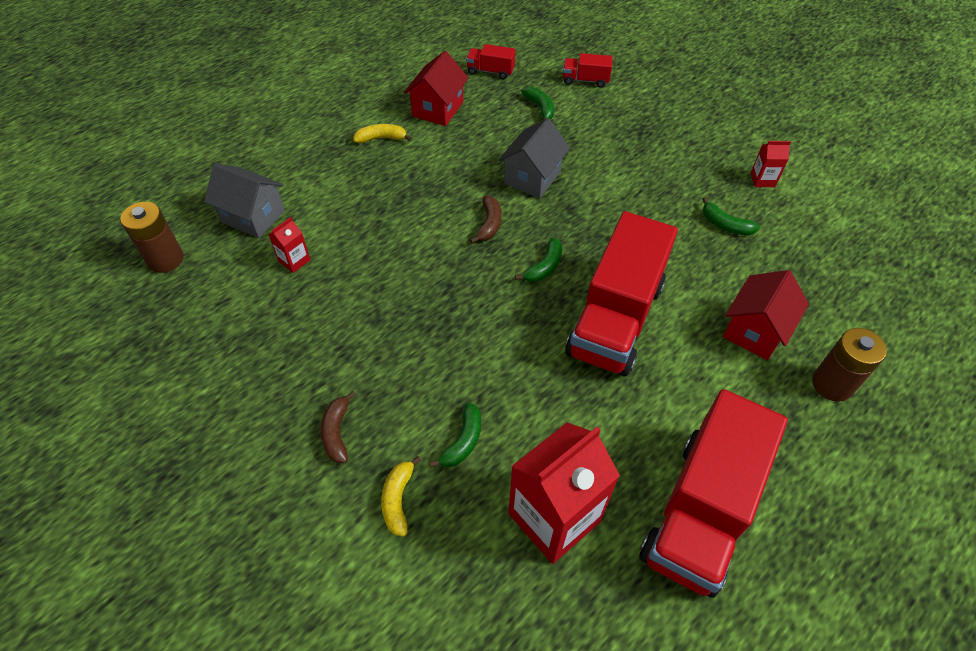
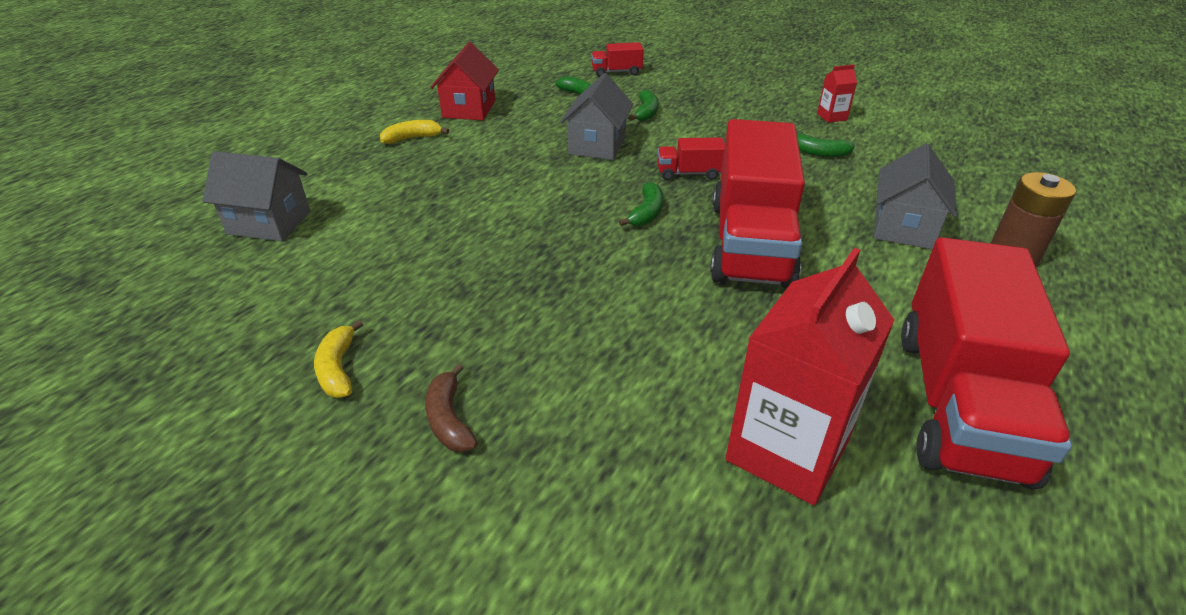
camera: 15 degrees left, 15 degrees down
brown battery [120,202,184,273] -> none
red carton [268,217,310,273] -> none
yellow banana [381,456,421,537] -> yellow banana moved to [314,320,363,398]
green banana [429,403,481,468] -> green banana moved to [628,89,658,122]
red truck [466,44,516,79] -> red truck moved to [657,138,725,180]
brown banana [470,196,501,243] -> none
red house [723,270,809,360] -> grey house [874,144,957,249]

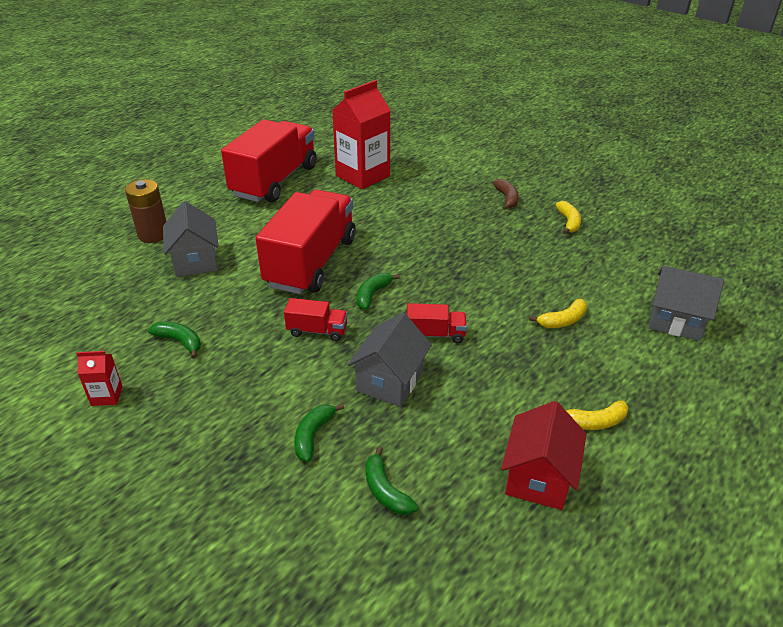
camera: 170 degrees left, 0 degrees up
red truck [591,42,644,77] -> red truck moved to [407,303,467,343]
grey house [874,144,957,249] -> grey house turned 45 degrees counterclockwise [163,201,219,277]
none -> yellow banana [529,299,587,328]

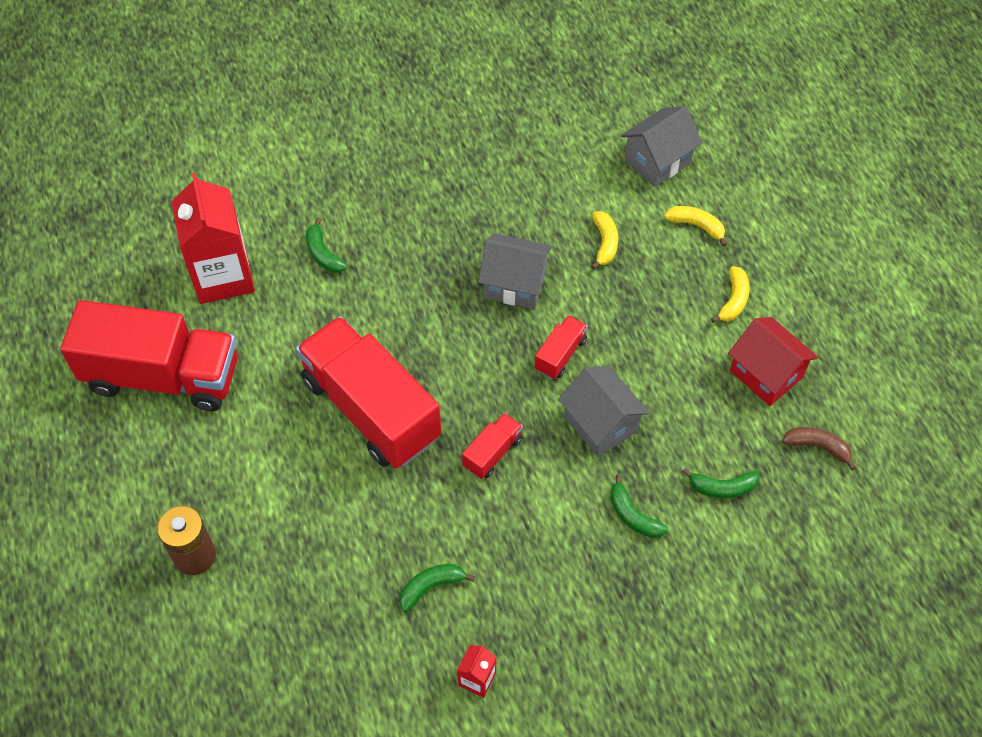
camera: 60 degrees left, 20 degrees up
grey house [163,201,219,277] -> grey house moved to [478,233,552,309]
red truck [221,119,316,203] -> red truck turned 135 degrees clockwise [60,300,238,411]
green banana [357,273,400,310] -> green banana moved to [306,217,348,273]
brown banana [493,179,519,210] -> brown banana moved to [782,427,856,470]
yellow banana [556,201,581,234] -> yellow banana moved to [664,206,727,247]

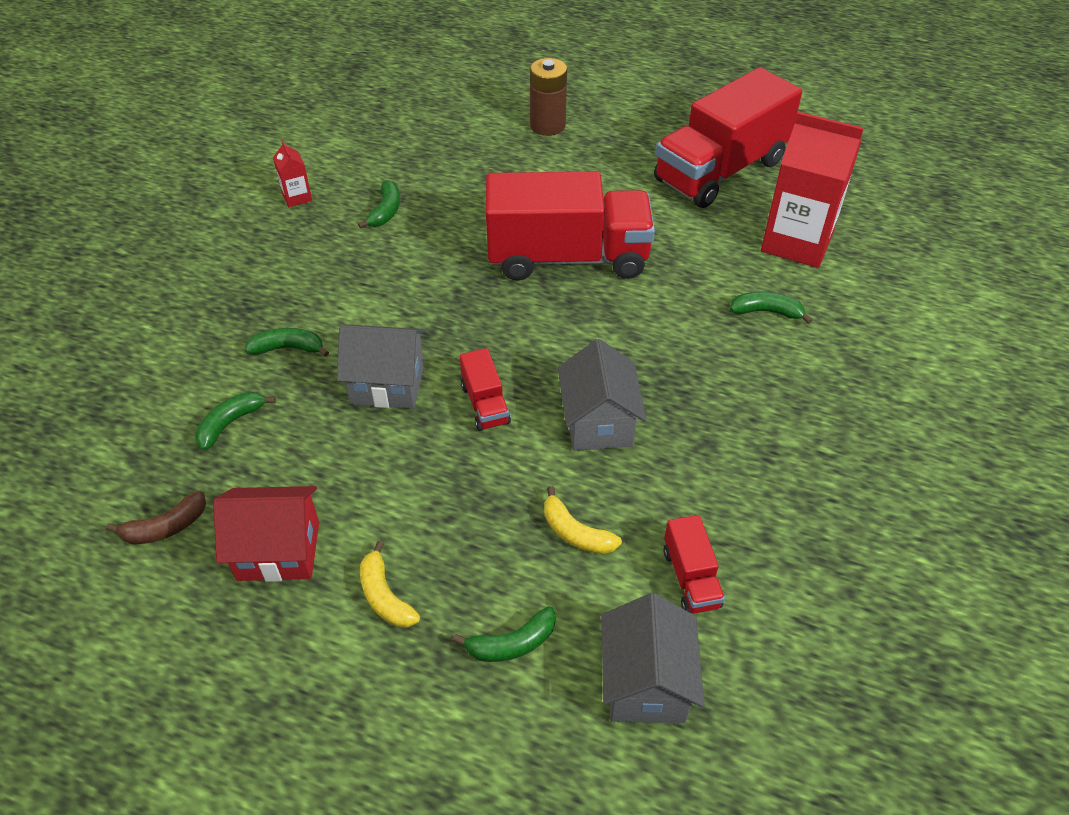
camera: 130 degrees right, 10 degrees down
red truck [462,413,523,479] -> red truck moved to [664,515,725,614]
grey house [478,233,552,309] -> grey house turned 60 degrees counterclockwise [558,339,647,451]
yellow banana [664,206,727,247] -> green banana [453,606,556,662]

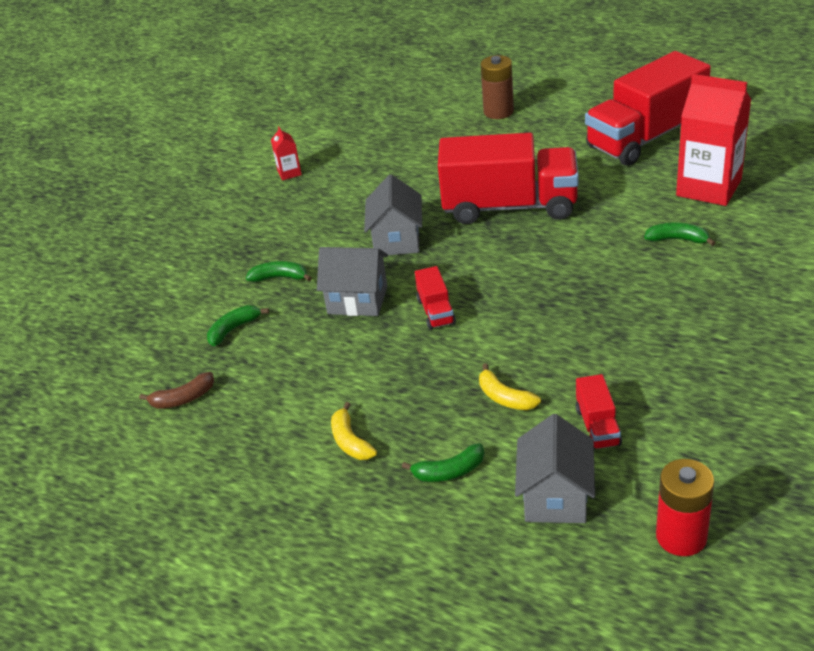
camera: 10 degrees right, 10 degrees down
red house [213,486,319,582] -> none
green banana [358,180,400,228] -> none
grey house [558,339,647,451] -> grey house moved to [364,174,422,255]
none -> red battery [656,459,714,556]

